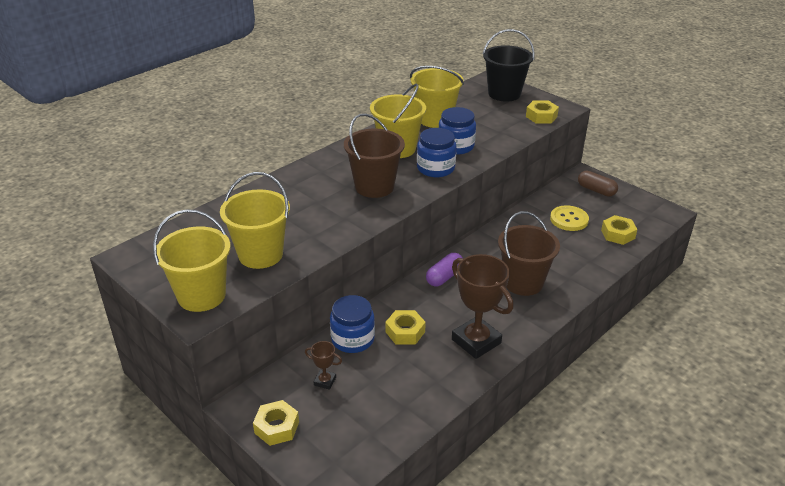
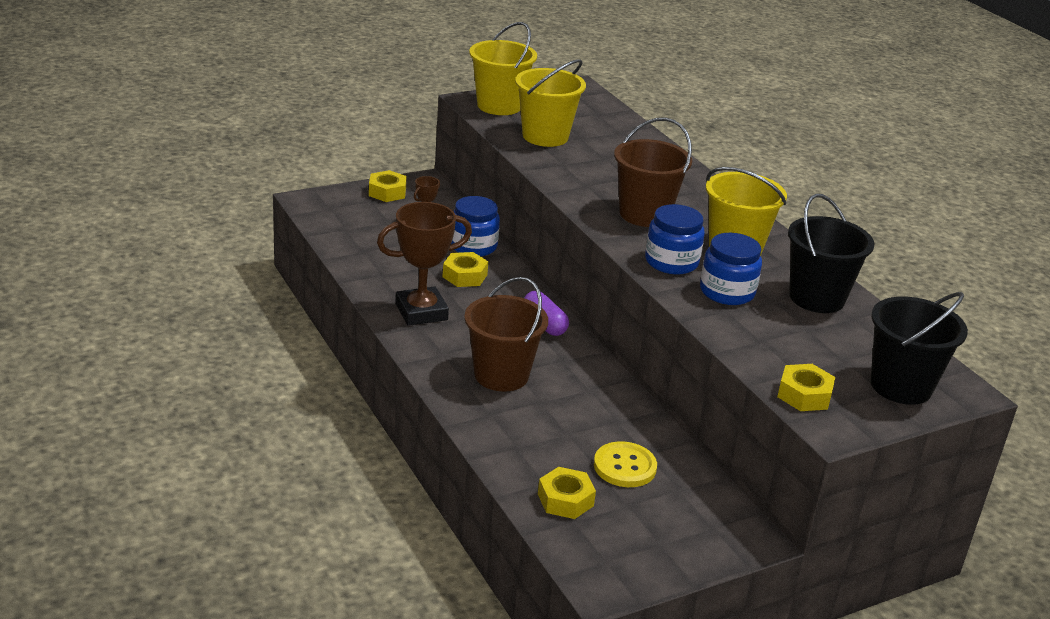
camera: 105 degrees right, 5 degrees down
yellow bucket [410,66,464,128] -> black bucket [788,194,875,313]
brown capsule [578,171,618,197] -> none

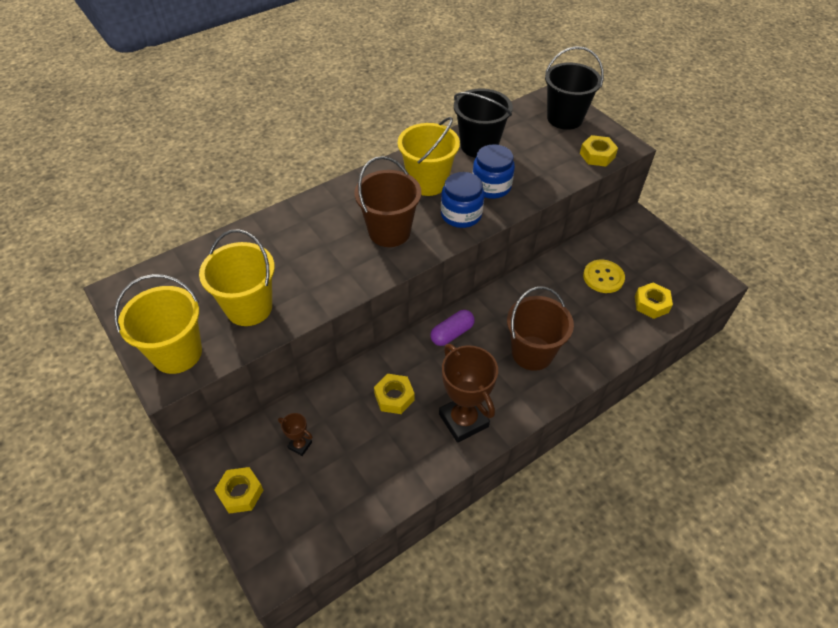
camera: 95 degrees left, 20 degrees up
blue jar [451,196,500,256] -> none

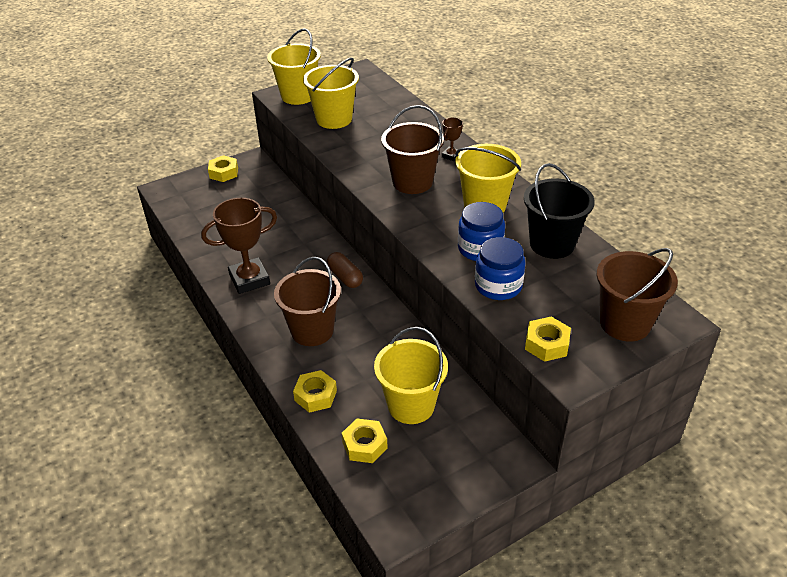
camera: 95 degrees right, 10 degrees down
brown trophy [278,413,313,456] -> brown trophy moved to [442,118,463,161]
yellow nut [374,374,415,414] -> yellow nut moved to [293,370,337,413]
purple capsule [430,310,475,346] -> brown capsule [327,252,363,288]
blue jar [441,172,484,228] -> blue jar moved to [475,237,526,300]
black bucket [545,46,604,130] -> brown bucket [597,248,678,341]
yellow button [583,260,625,293] -> yellow bucket [374,327,448,424]

